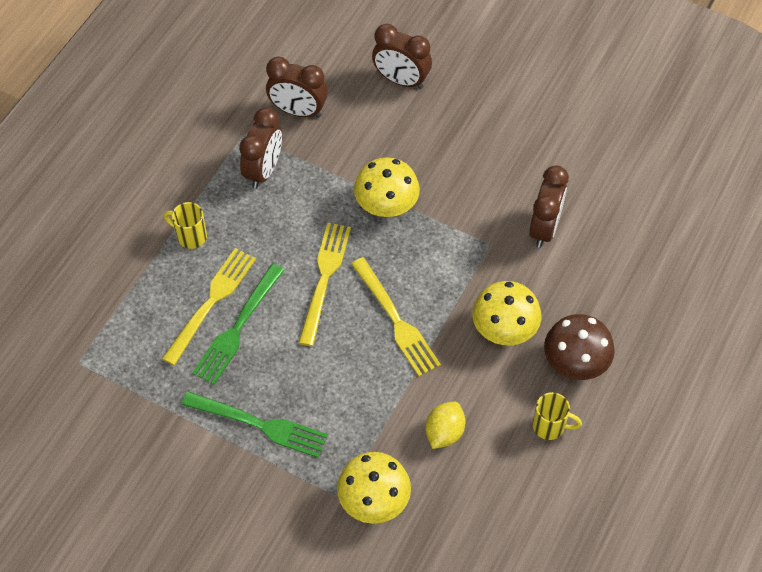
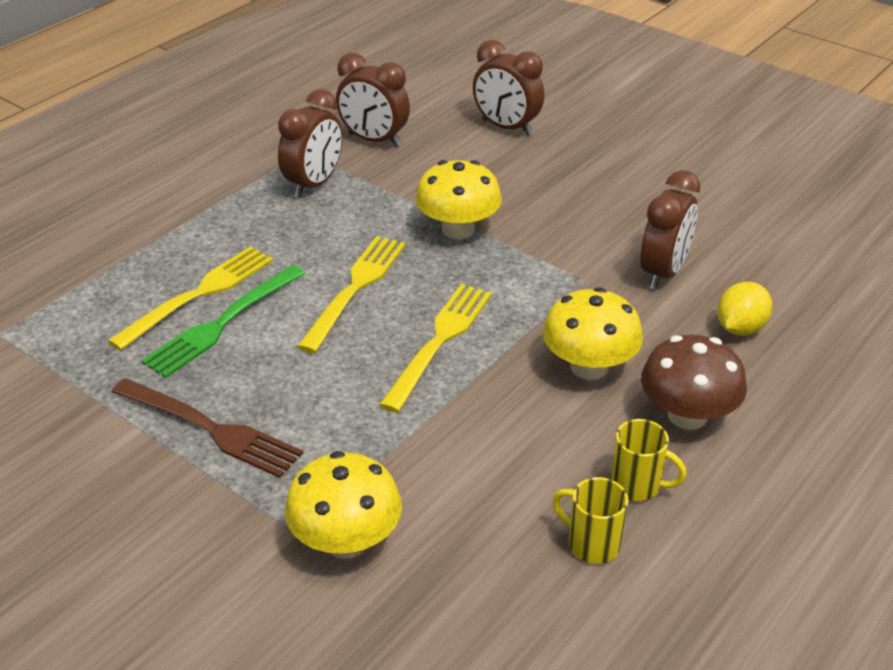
camera: 10 degrees right, 20 degrees down
yellow mug [164,202,207,249] -> yellow mug moved to [552,477,628,564]
green fork [182,391,328,458] -> brown fork [112,378,303,478]
yellow fork [351,257,441,377] -> yellow fork turned 135 degrees counterclockwise [379,284,492,413]
yellow lemon [425,402,466,449] -> yellow lemon moved to [717,282,772,336]

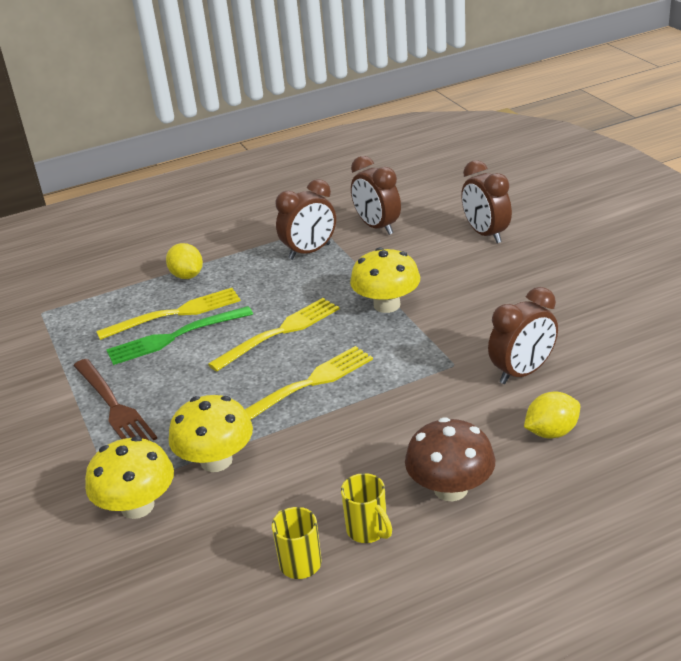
camera: 30 degrees right, 5 degrees down
yellow mushroom [543,287,643,380] -> yellow mushroom moved to [169,395,253,472]
none -> yellow lemon [166,243,203,279]

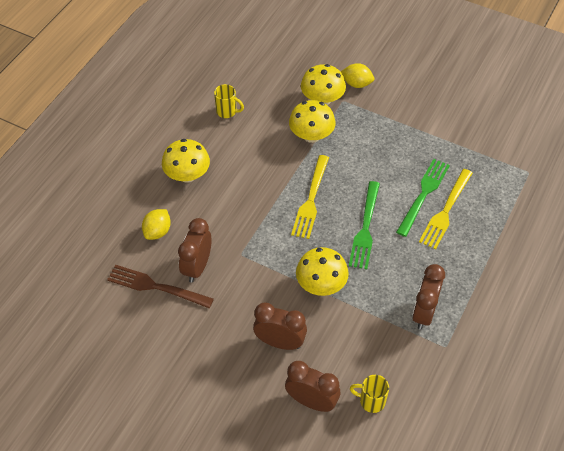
camera: 140 degrees right, 20 degrees up
brown fork [73,359,157,440] -> brown fork moved to [107,265,214,308]
yellow lemon [166,243,203,279] -> yellow lemon moved to [341,63,374,88]
yellow fork [208,298,339,371] -> green fork [349,181,380,269]
yellow mug [341,473,392,543] -> yellow mug moved to [350,375,389,413]
brown clock [351,156,401,235] -> brown clock moved to [253,303,307,350]
brown mushroom [405,417,496,501] -> yellow mushroom [162,139,210,183]

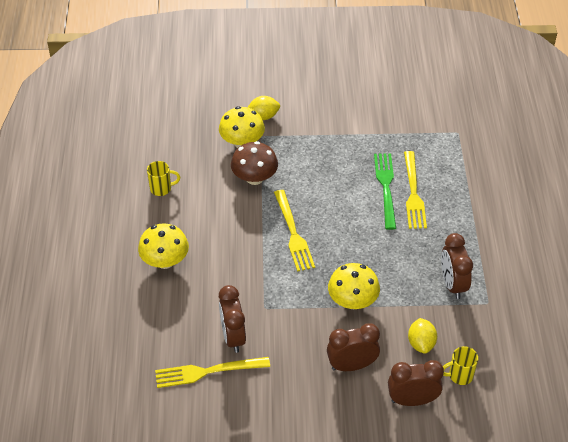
camera: 30 degrees left, 5 degrees down
brown fork [107,265,214,308] -> yellow fork [155,357,270,388]
yellow lemon [142,209,171,240] -> yellow lemon moved to [408,318,437,354]
yellow mushroom [289,100,336,143] -> brown mushroom [231,141,278,185]
green fork [349,181,380,269] -> none

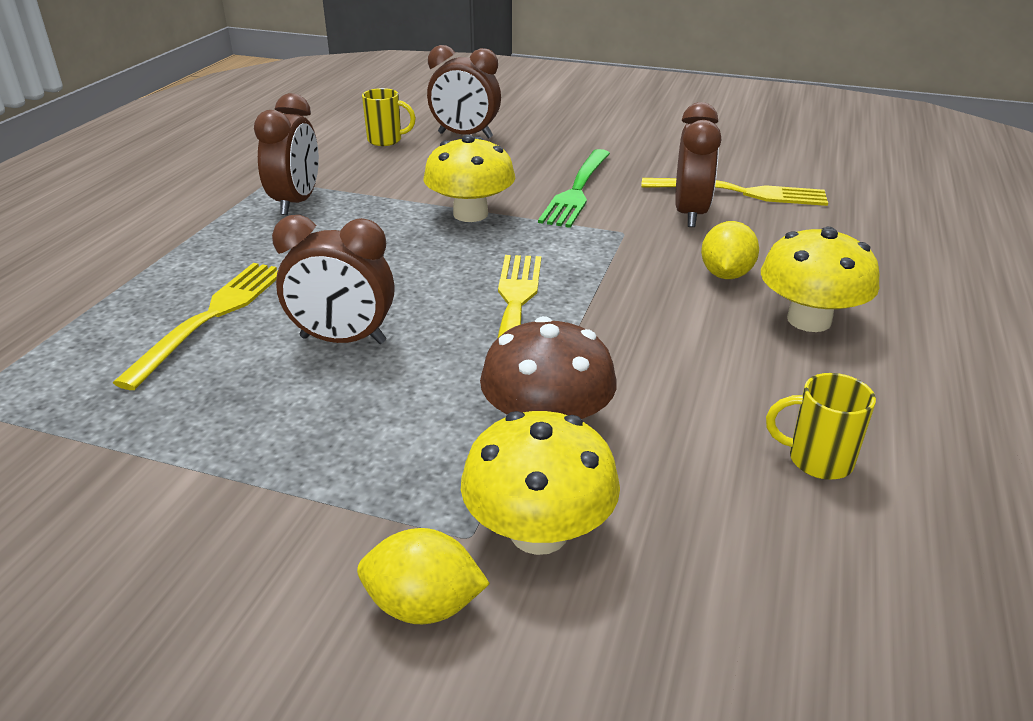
camera: 160 degrees left, 15 degrees down
brown clock [327,323,380,371] -> brown clock moved to [272,215,394,344]
green fork [374,153,396,230] -> green fork moved to [538,149,610,228]
yellow lemon [408,318,437,354] -> yellow lemon moved to [701,221,759,279]

